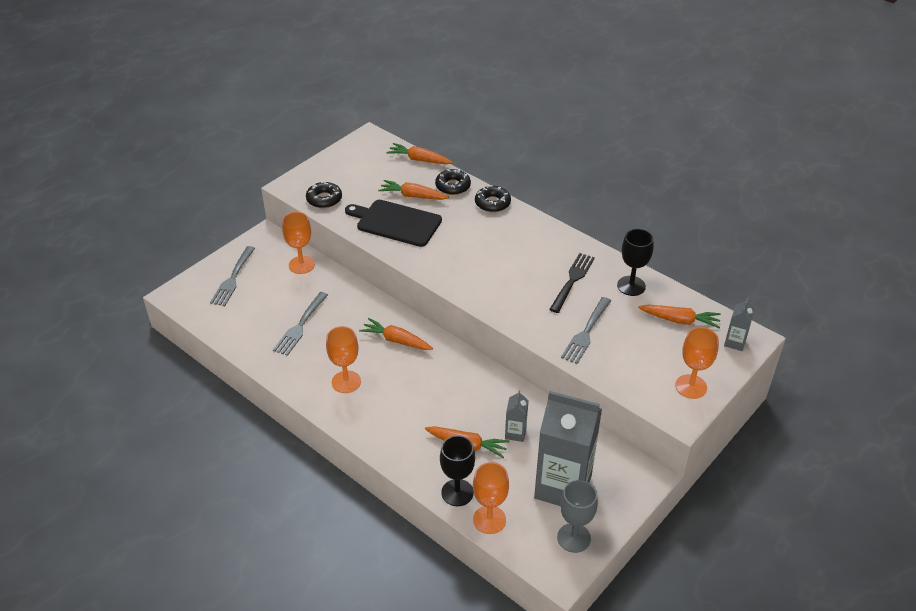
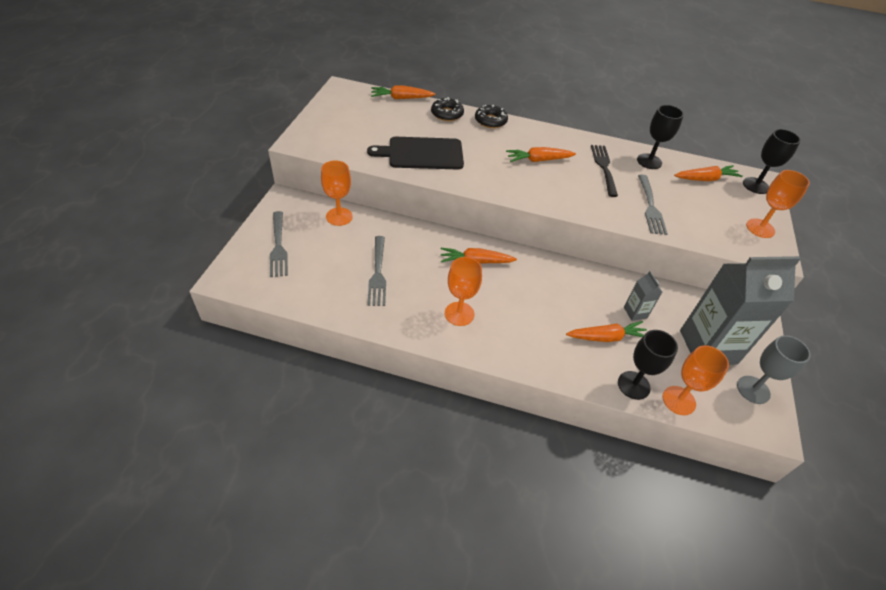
camera: 30 degrees left, 5 degrees up
black donut [306,181,342,208] -> none
orange carrot [378,180,449,200] -> orange carrot moved to [506,147,576,162]
grey carton [724,298,755,351] -> black goblet [743,129,801,194]

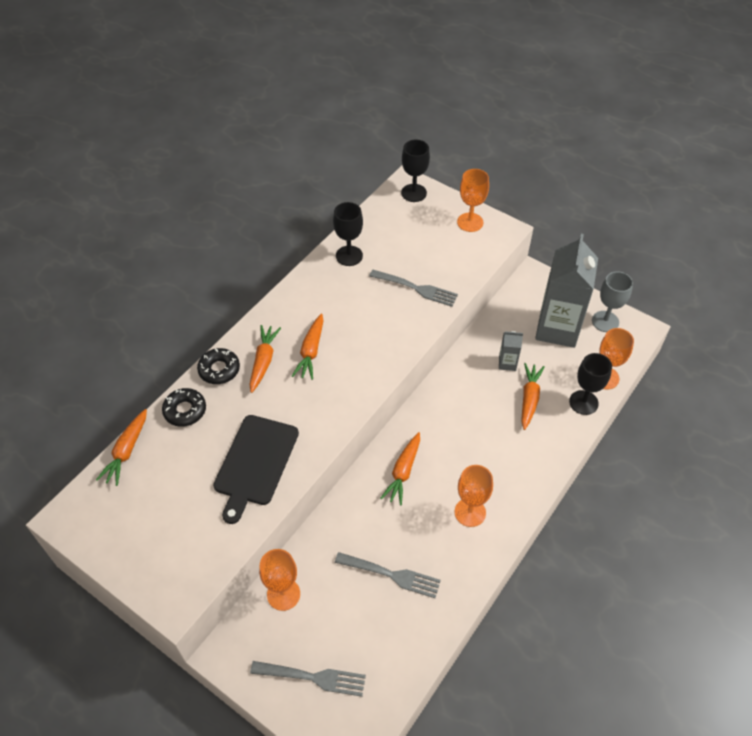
camera: 65 degrees left, 5 degrees up
black fork [591,145,618,197] -> none
orange carrot [674,165,743,181] -> orange carrot moved to [249,325,281,393]

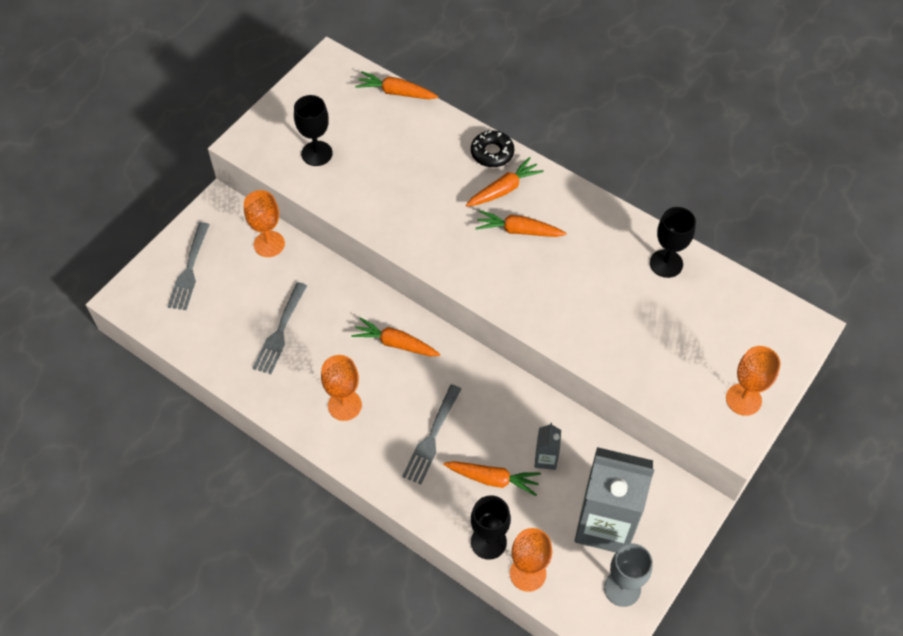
camera: 90 degrees right, 5 degrees up
black donut [162,388,206,427] -> none
black cutting board [213,415,299,524] -> none
orange carrot [249,325,281,393] -> orange carrot turned 45 degrees counterclockwise [466,157,544,207]
grey fork [369,270,458,307] -> grey fork moved to [402,384,461,484]
black goblet [401,139,430,202] -> black goblet moved to [294,95,333,166]

